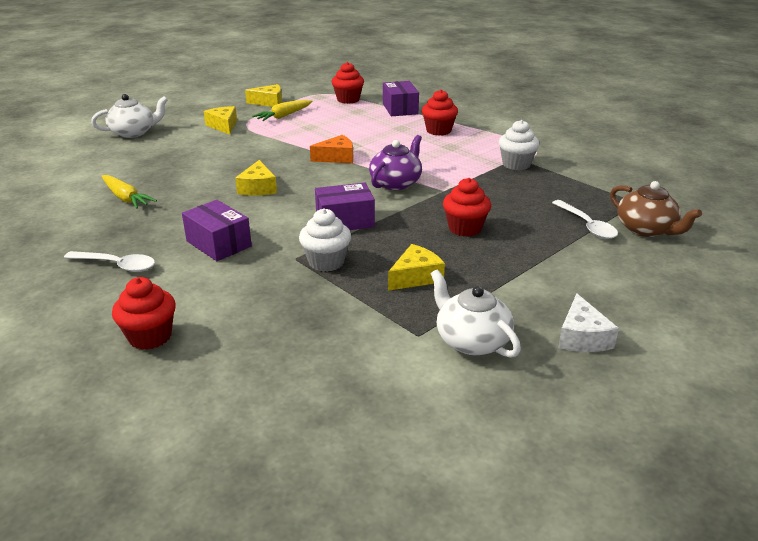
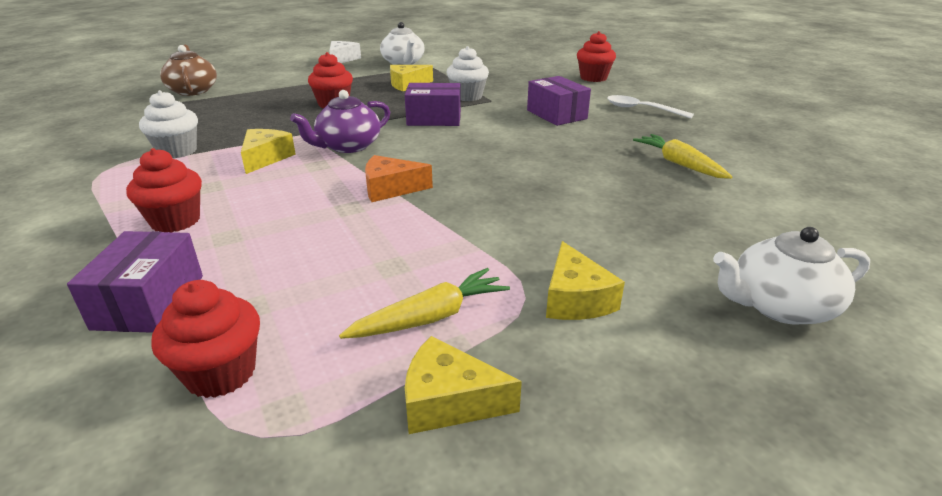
camera: 165 degrees left, 0 degrees up
yellow cheese [235,160,277,196] -> yellow cheese moved to [241,129,296,174]
white spoon [552,200,618,239] -> none

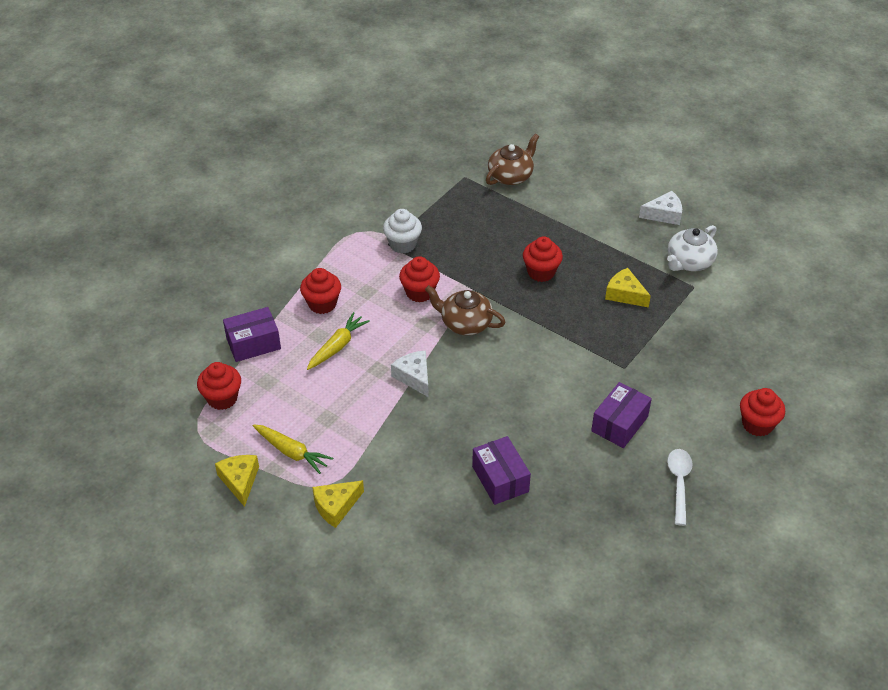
camera: 65 degrees right, 15 degrees up
yellow cheese [241,129,296,174] -> red cupcake [399,256,440,302]
purple teapot [290,90,390,153] -> brown teapot [425,285,506,335]
orange cheese [365,155,433,202] -> white cheese [391,350,428,397]
purple box [405,83,461,126] -> purple box moved to [472,436,531,505]
white cupcake [446,46,489,101] -> none
yellow carrot [633,134,732,179] -> yellow carrot moved to [307,312,370,370]
white teapot [713,227,870,325] -> none

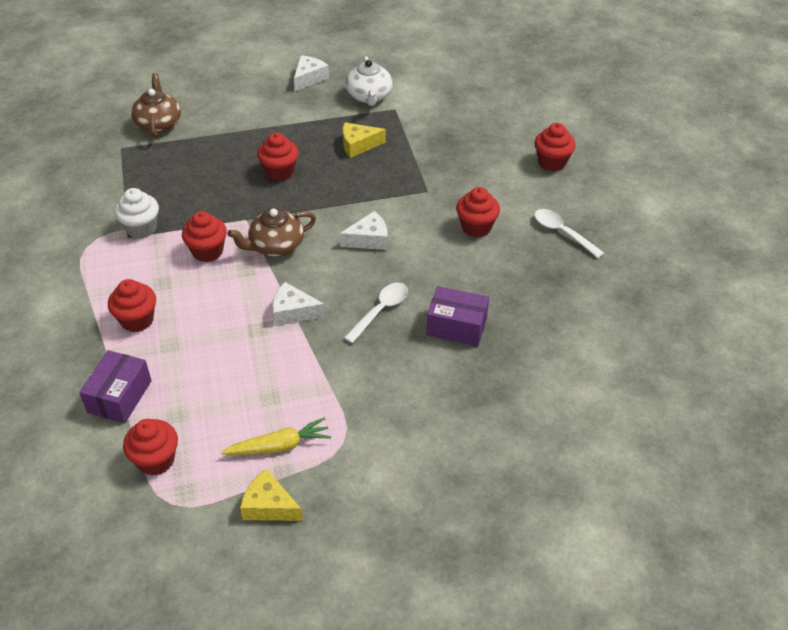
camera: 50 degrees left, 0 degrees up
yellow carrot [307,312,370,370] -> none
yellow cheese [312,480,364,528] -> none
purple box [591,382,652,448] -> red cupcake [456,187,500,237]
none -> white cheese [339,211,388,250]
none -> white spoon [344,283,408,343]

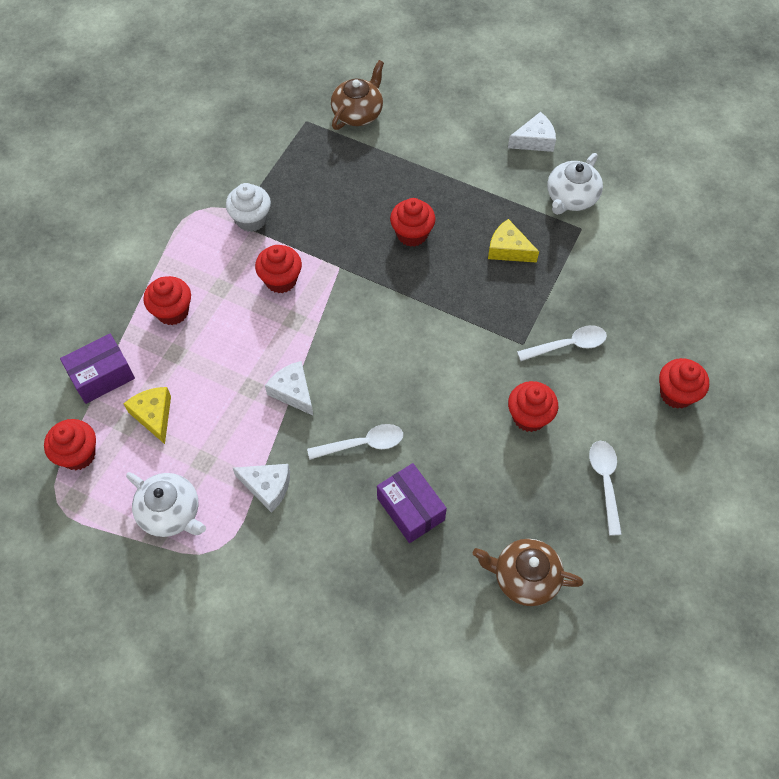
camera: 40 degrees right, 15 degrees up
yellow carrot [221,417,331,455] -> white teapot [126,472,206,537]
brown teapot [228,208,316,257] -> brown teapot moved to [473,539,584,606]
yellow cheese [240,469,303,521] -> yellow cheese moved to [123,387,171,444]
white cheese [339,211,388,250] -> white cheese moved to [233,464,290,513]
none -> white spoon [517,325,607,361]

